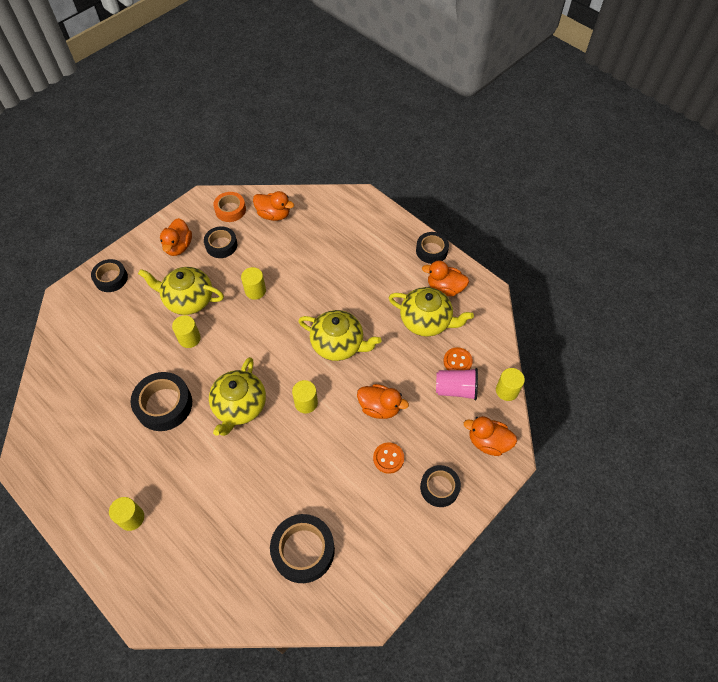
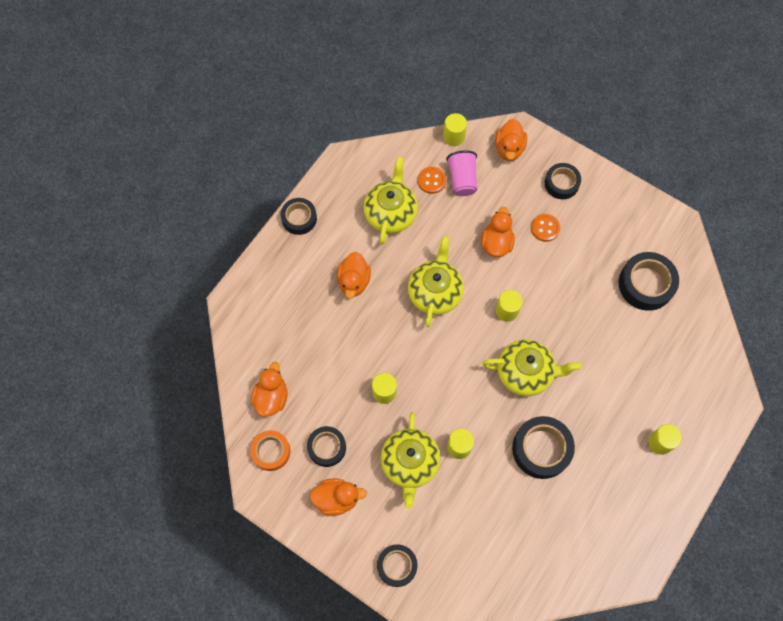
camera: 100 degrees left, 10 degrees up
orange duck [422,261,469,296] -> orange duck moved to [337,252,371,299]

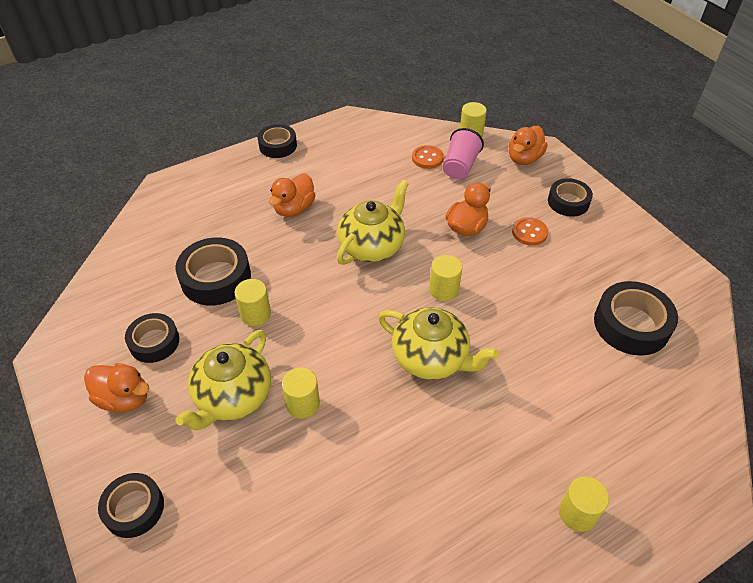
camera: 25 degrees right, 20 degrees down
orange tape [250,430,290,471] -> none
orange duck [251,362,287,417] -> none
yellow teapot [363,157,418,245] -> none
black tape [512,416,575,479] -> black tape moved to [176,237,251,305]

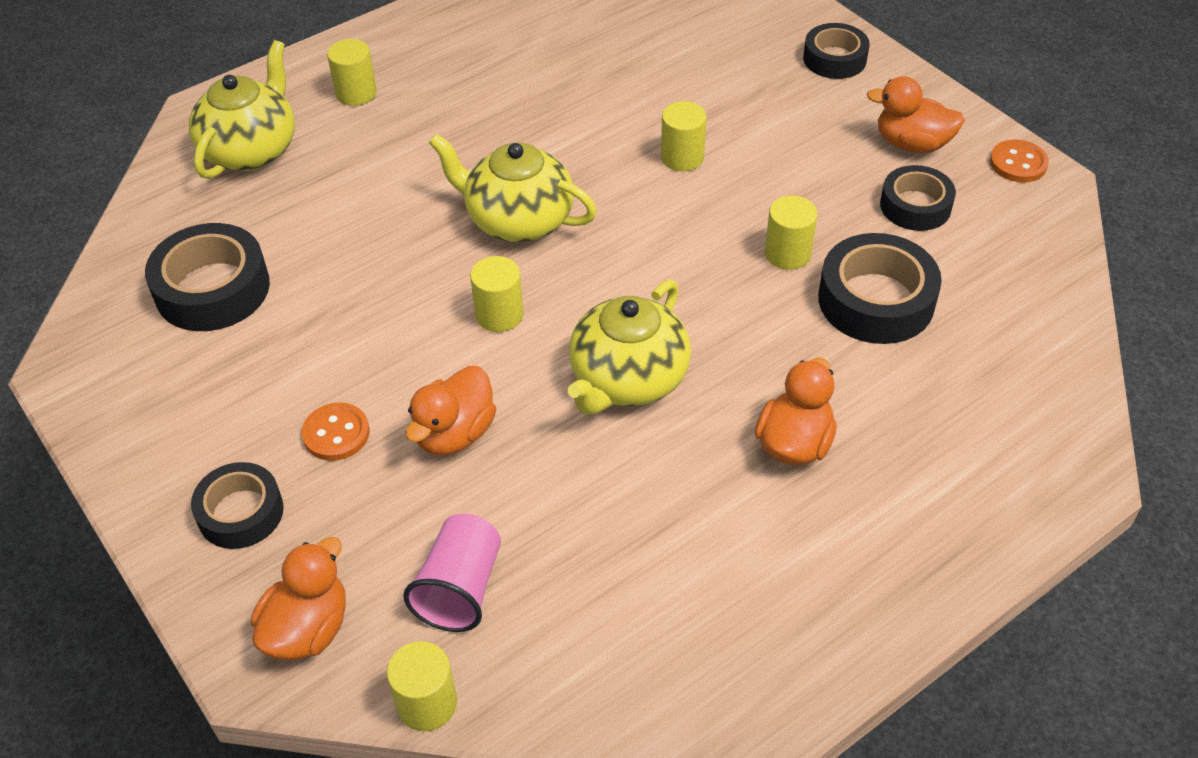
camera: 175 degrees right, 0 degrees up
yellow teapot [176,330,271,431] -> yellow teapot moved to [189,40,295,179]
black tape [257,124,297,158] -> none
orange button [412,145,444,169] -> orange button moved to [990,139,1049,182]

